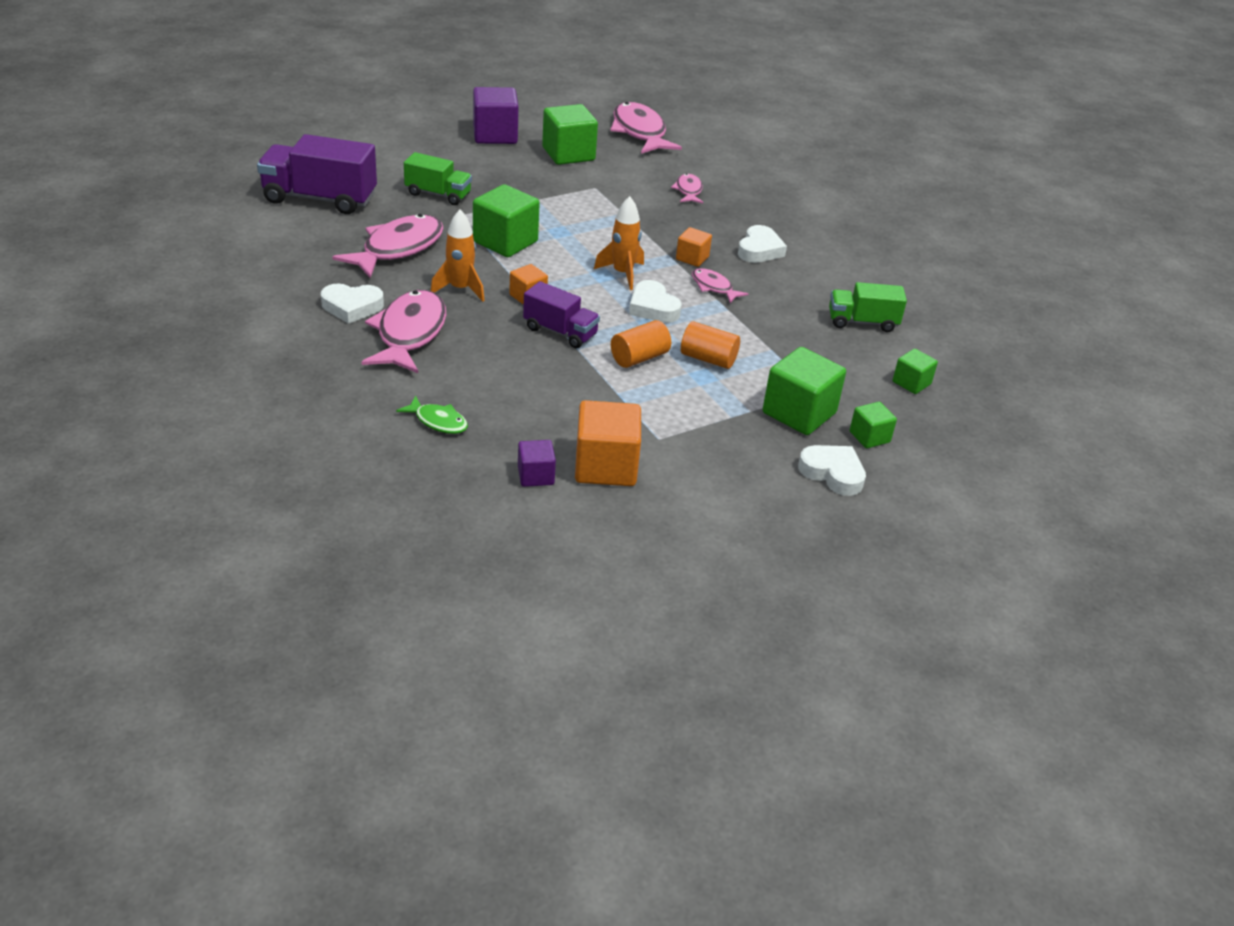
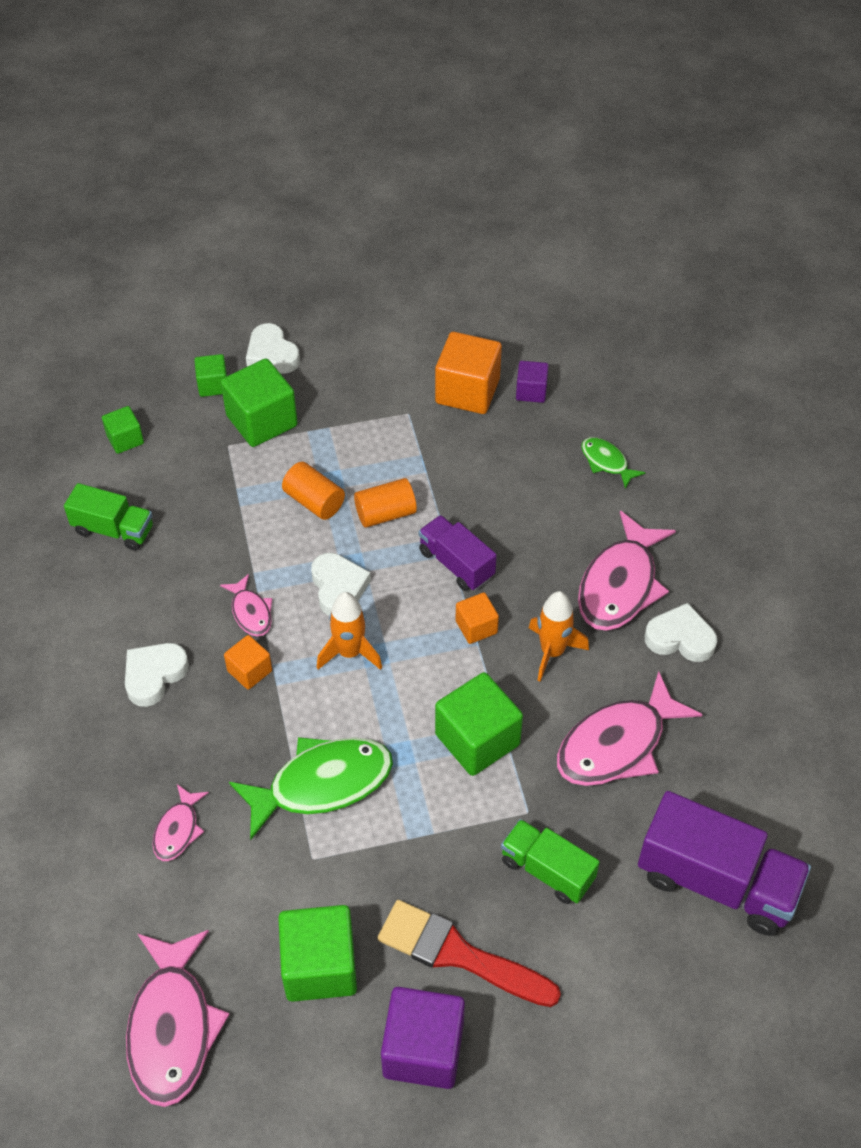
camera: 160 degrees left, 15 degrees up
none -> green fish [229,737,393,840]
none -> red brush [378,900,561,1007]

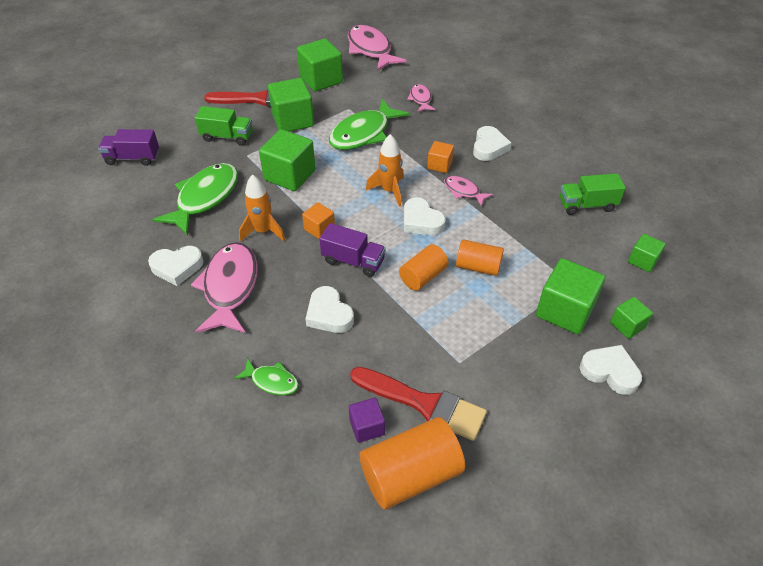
camera: 155 degrees right, 5 degrees down
purple cube [381,987,465,1089] -> none
orange cube [435,332,502,414] -> red brush [350,367,487,441]
pink fish [557,671,703,786] -> green fish [152,163,238,236]
purple truck [638,791,811,936] -> purple truck [98,129,159,166], size x0.60
none -> green cube [268,78,314,131]
none -> white heart [305,286,354,333]
none -> orange cylinder [360,417,465,509]

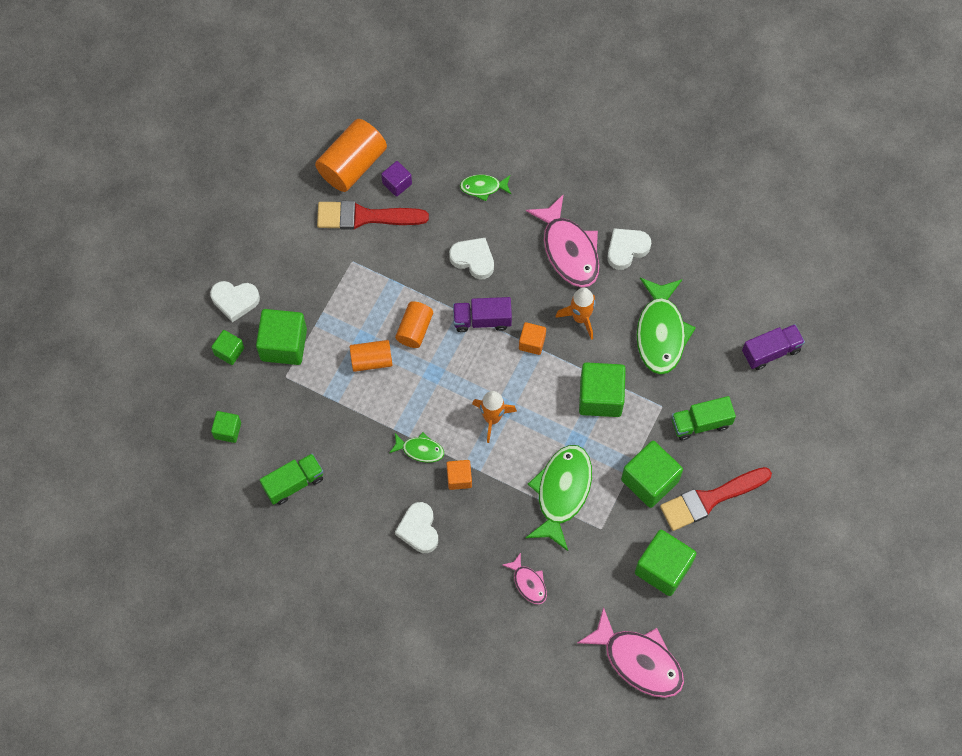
camera: 155 degrees right, 20 degrees up
white heart [404,197,446,235] -> none
pink fish [444,176,493,206] -> green fish [389,432,444,463]

